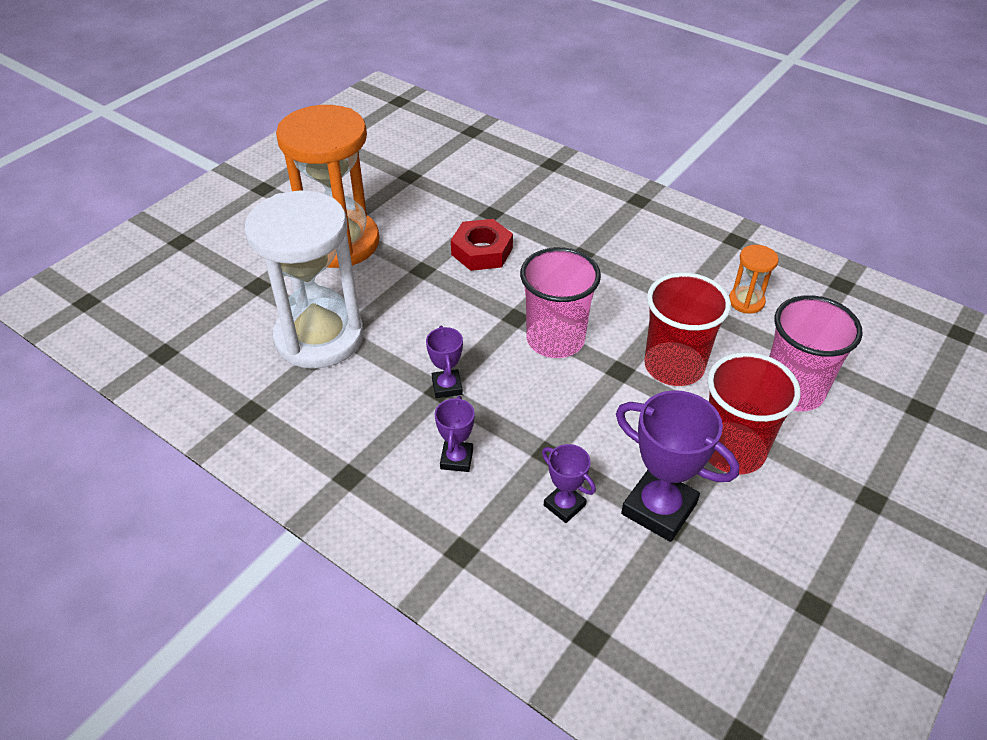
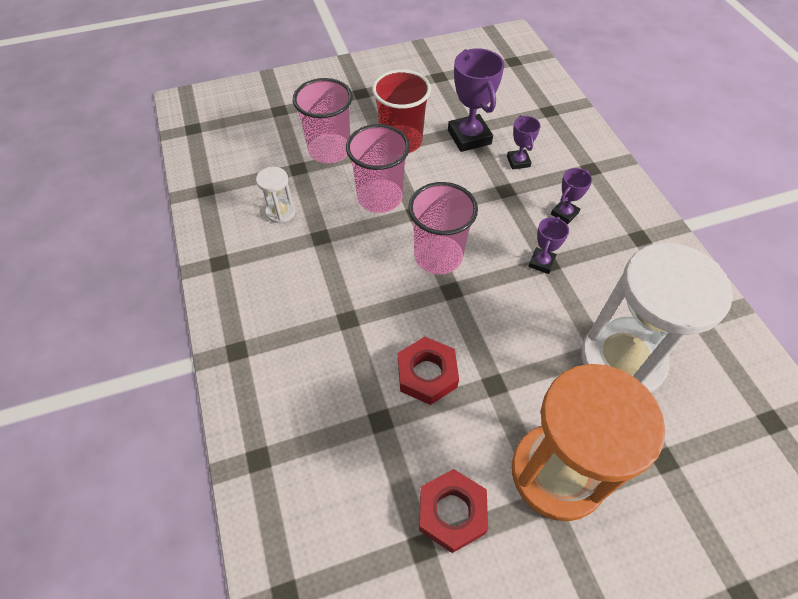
camera: 145 degrees left, 10 degrees up
red cup [644,272,731,386] -> pink cup [346,124,410,213]
orange hourglass [729,245,779,314] -> white hourglass [256,167,295,223]
none -> red nut [419,469,488,553]

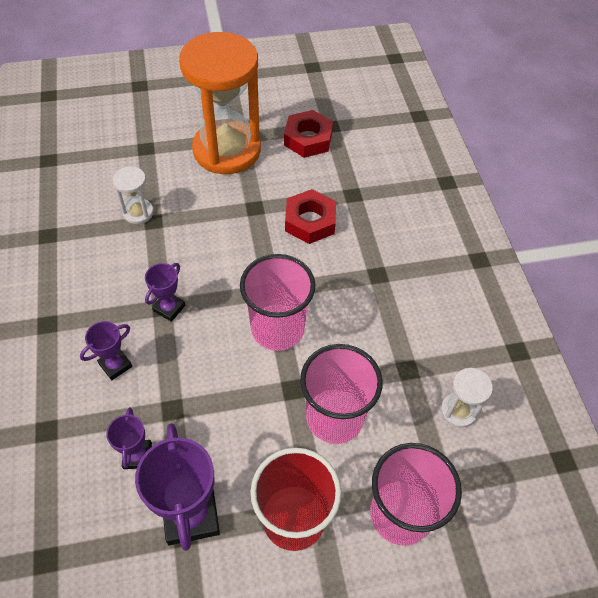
camera: 175 degrees left, 0 degrees up
white hourglass [581,243,733,393] -> white hourglass [113,166,154,224], size x0.42

